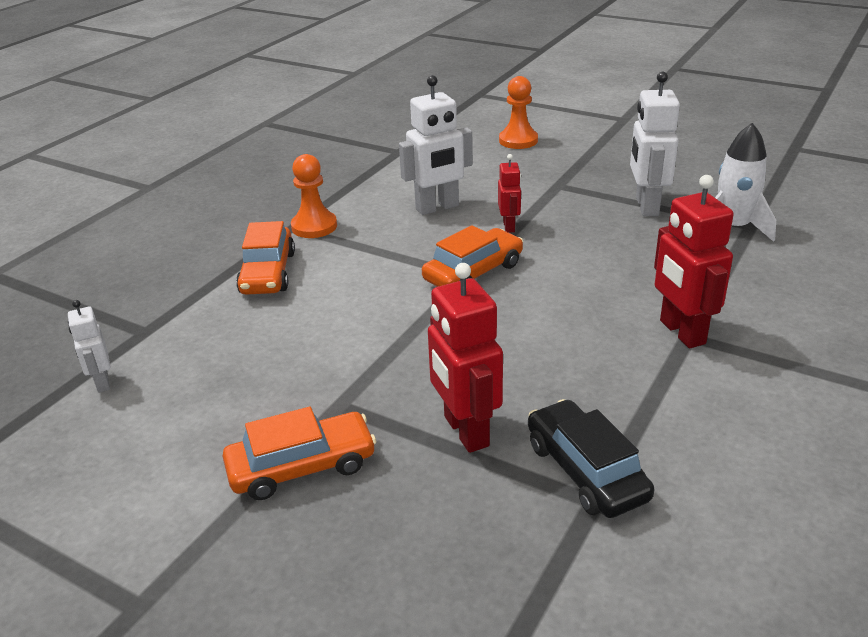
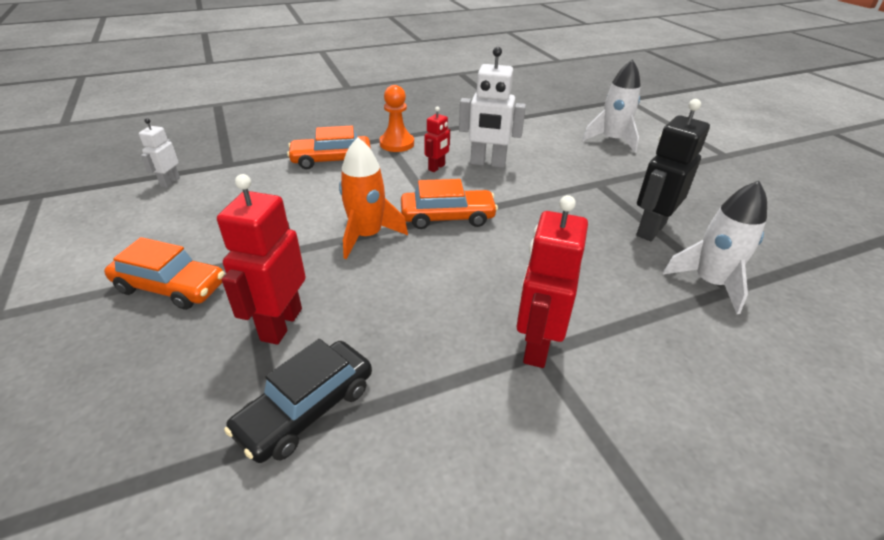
camera: 35 degrees right, 5 degrees up
orange car [236,221,295,295] -> orange car turned 45 degrees clockwise [287,126,371,169]
red robot [498,154,521,233] -> red robot moved to [424,107,450,172]
orange pawn [499,76,538,149] -> white rocket [582,59,641,153]
black car [528,399,654,518] -> black car turned 150 degrees counterclockwise [224,339,372,463]
white robot [630,71,680,216] -> black robot [636,99,710,241]
none -> orange rocket [339,137,408,259]

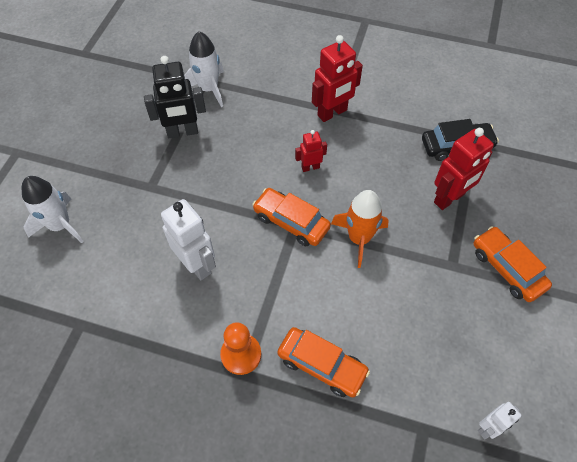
camera: 140 degrees left, 20 degrees up
red robot [424,107,450,172] -> red robot moved to [295,130,327,172]

